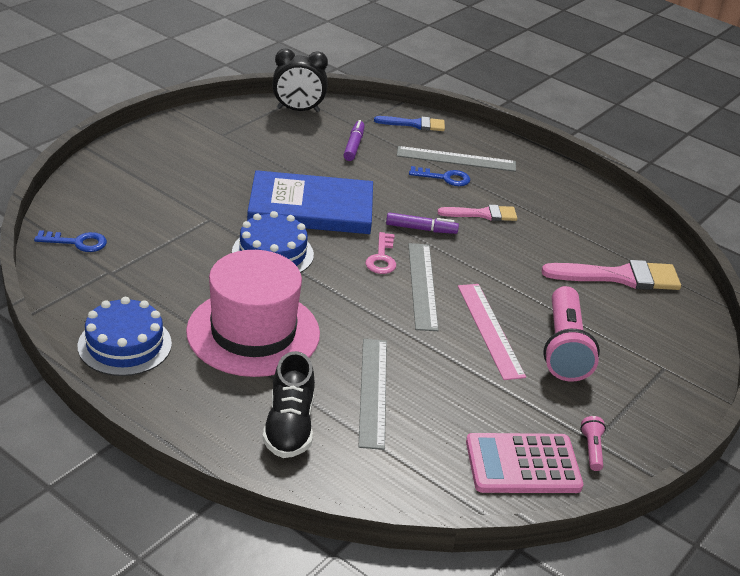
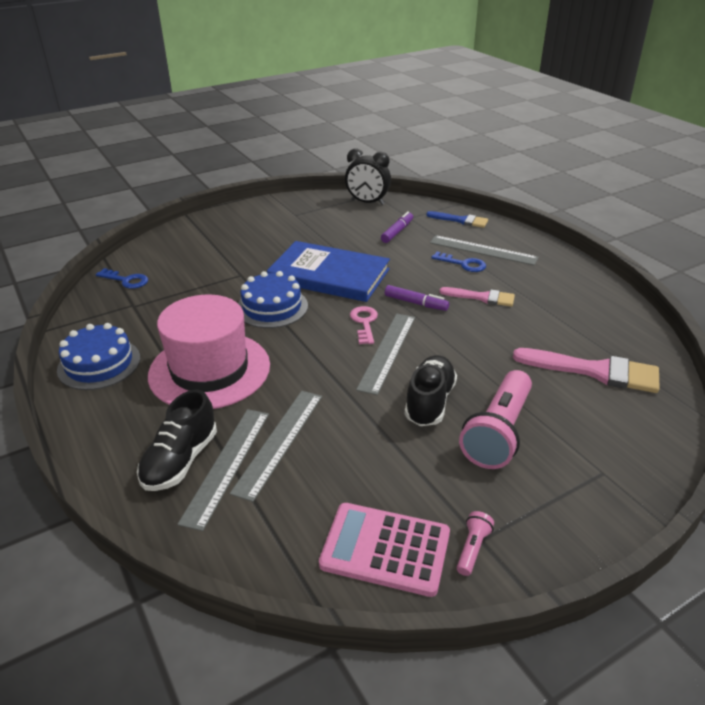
camera: 25 degrees right, 0 degrees up
pink key [365,232,396,274] -> pink key turned 150 degrees clockwise [350,306,378,344]
pink ruler [458,284,526,380] -> black shoe [405,355,457,426]
none -> grey ruler [178,409,269,531]

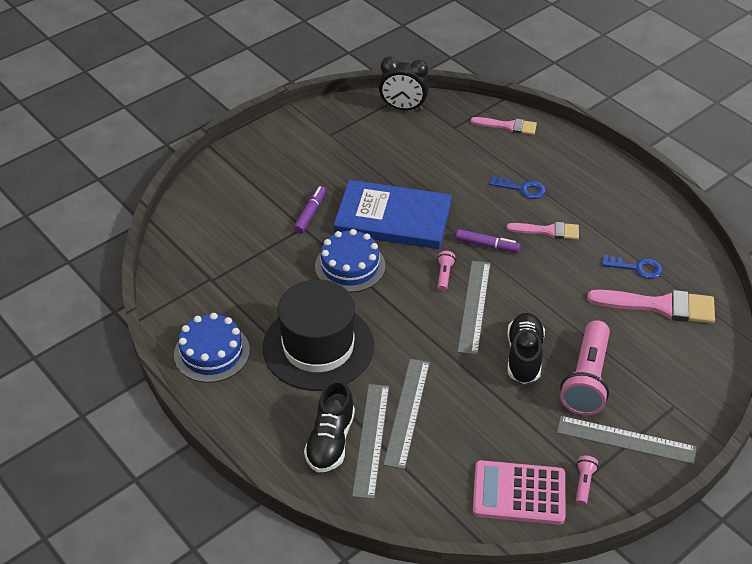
camera: 10 degrees left, 10 degrees up
blue key [96,268,148,289] -> blue key moved to [601,255,663,279]
pink hat [148,295,270,409] -> black hat [262,279,374,391]
pink key [350,306,378,344] -> pink flashlight [437,251,456,291]
purple marker [381,211,413,243] -> purple marker moved to [294,186,326,234]
blue brush [426,211,488,228] -> pink brush [471,117,537,135]
grey ruler [430,235,539,265] -> grey ruler moved to [557,416,696,464]

